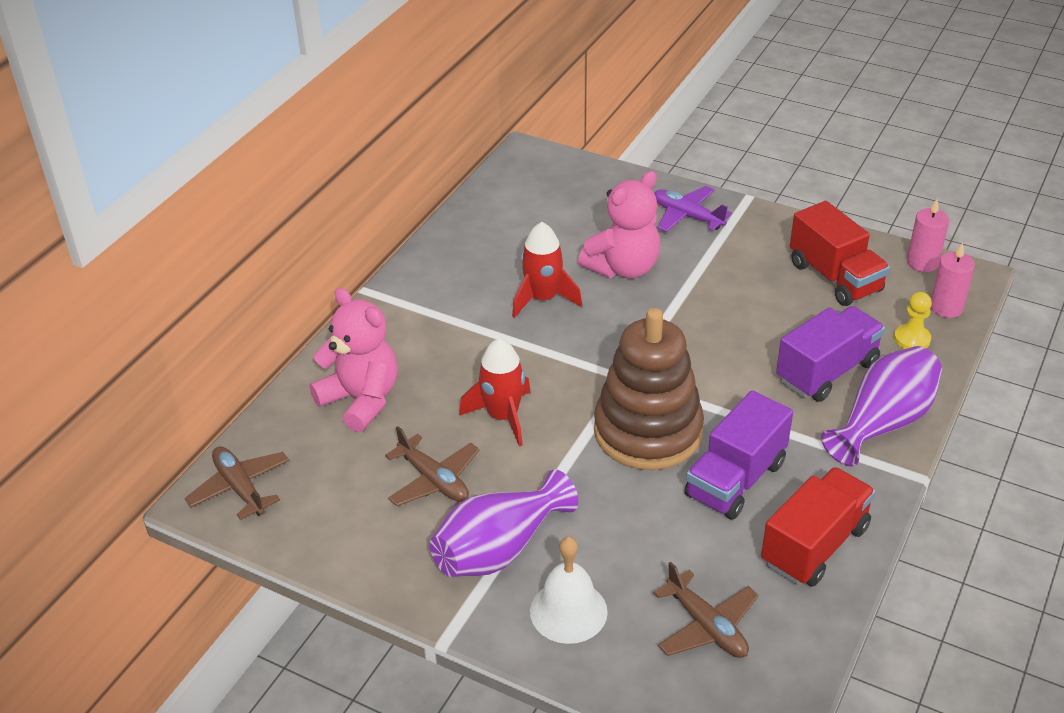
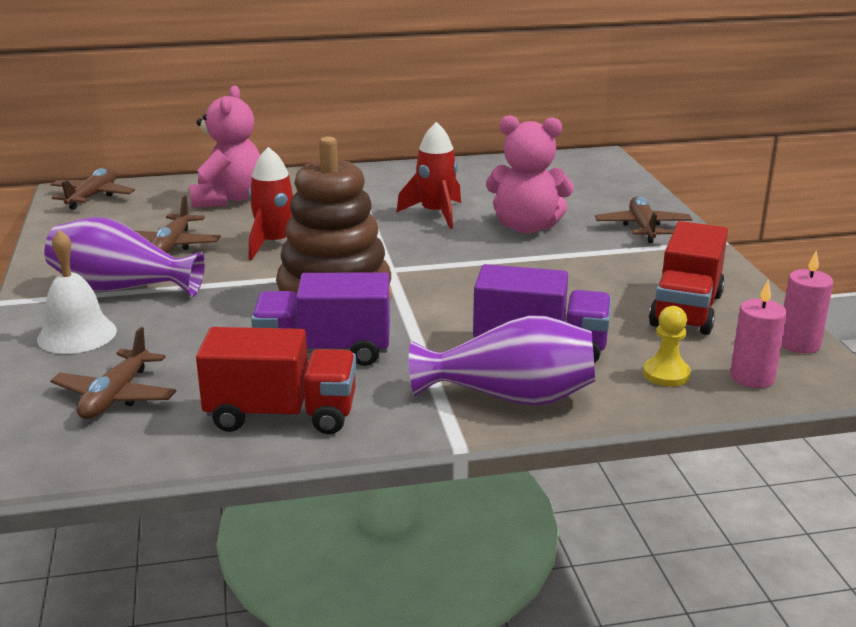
camera: 50 degrees right, 15 degrees down
purple plane [654,186,732,232] -> brown plane [595,196,692,243]

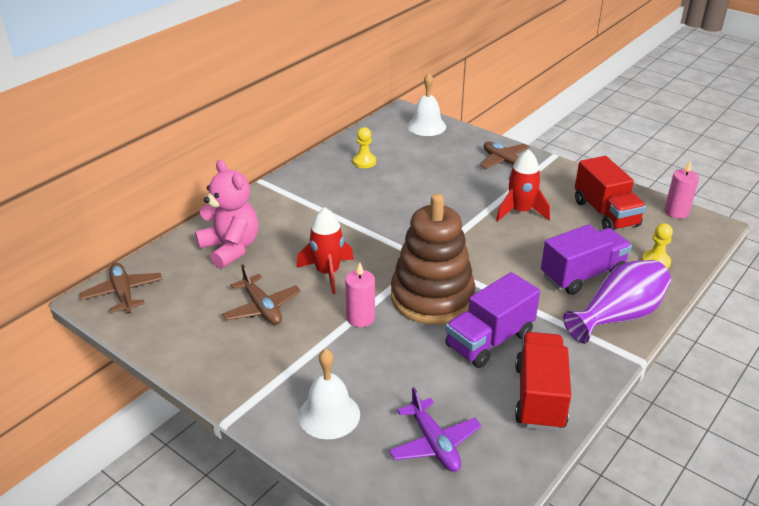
camera: 40 degrees left, 10 degrees up
purple vase [44,217,205,297] -> none
brown plane [50,327,176,419] -> purple plane [389,387,481,472]
red truck [196,327,356,435] -> red truck turned 45 degrees counterclockwise [515,332,571,431]
red rocket [396,122,461,229] -> red rocket moved to [496,149,550,221]
pink teddy bear [486,115,574,233] -> none
pink candle [730,280,787,388] -> pink candle moved to [345,263,375,327]
none -> yellow pawn [353,127,376,168]
none -> white bell [407,73,446,136]

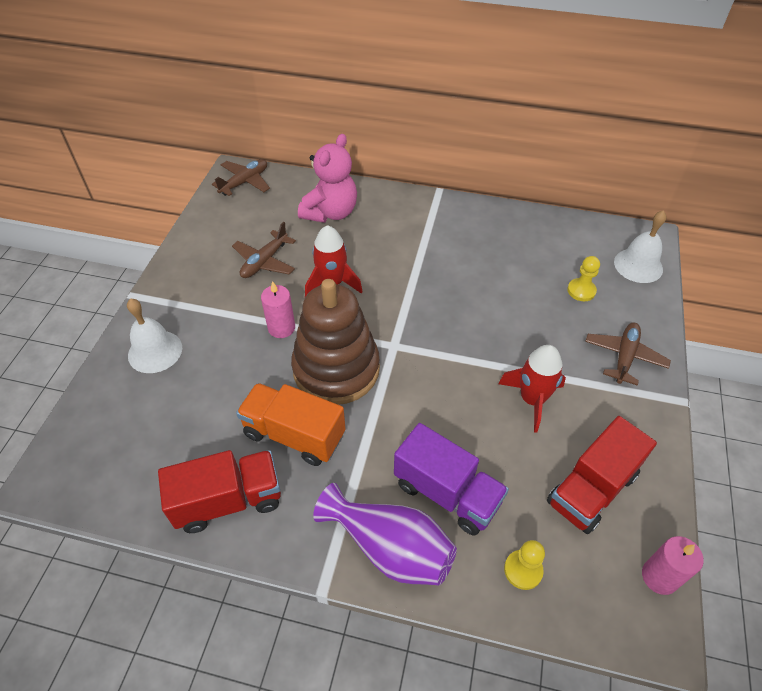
camera: 65 degrees right, 15 degrees up
yellow pawn [353,127,376,168] -> yellow pawn moved to [567,256,600,301]
purple plane [389,387,481,472] -> none
purple truck [445,272,540,368] -> orange truck [236,383,346,466]

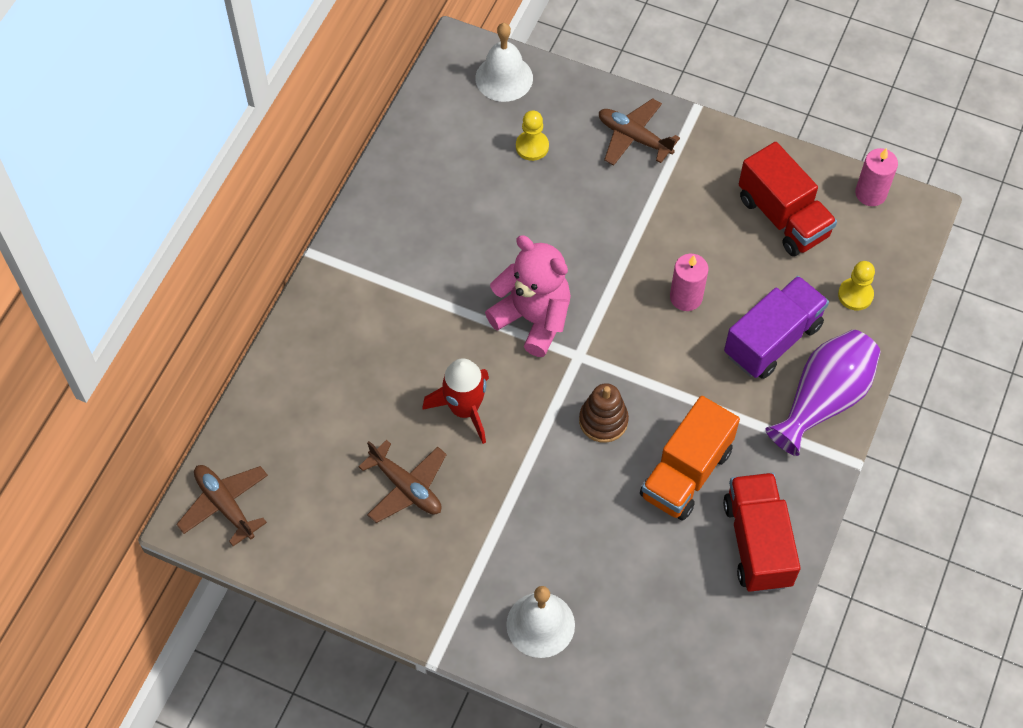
camera: 80 degrees left, 10 degrees up
pink candle [261,281,295,338] -> pink candle moved to [670,254,708,311]
brown stacking toy [291,279,380,405] -> brown stacking toy [579,383,629,443], size x0.48
pink teddy bear [298,134,357,223] -> pink teddy bear moved to [485,236,571,357]
red rocket [499,345,566,432] -> none

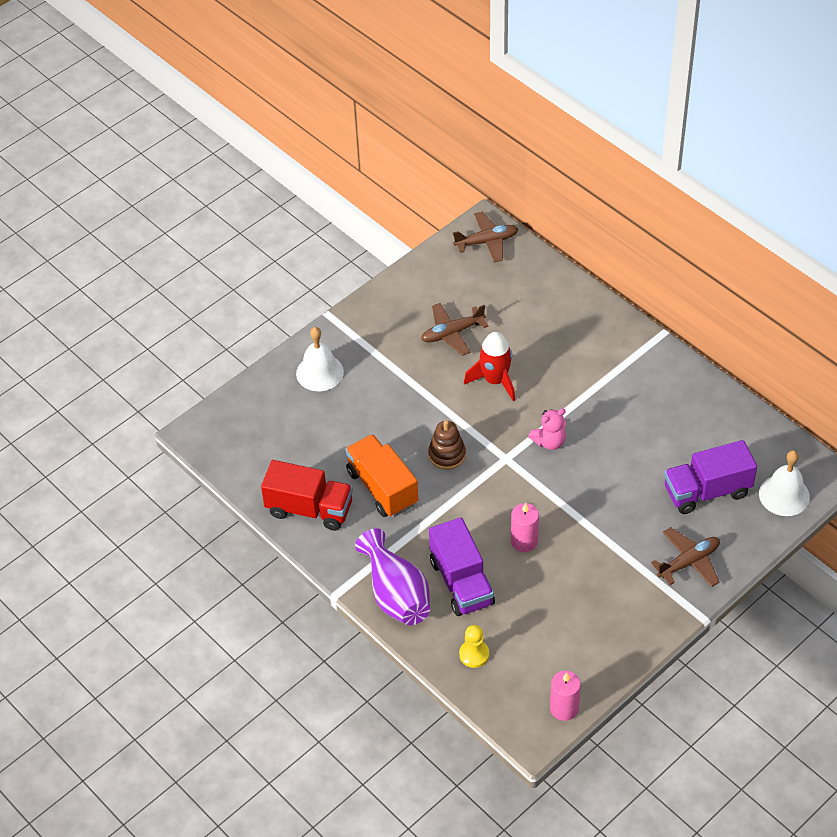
camera: 115 degrees right, 10 degrees down
pink teddy bear [485,236,571,357] -> pink teddy bear [528,408,566,450], size x0.57
yellow pawn [516,111,549,161] -> purple truck [664,440,757,514]
red truck [739,142,837,256] -> none

